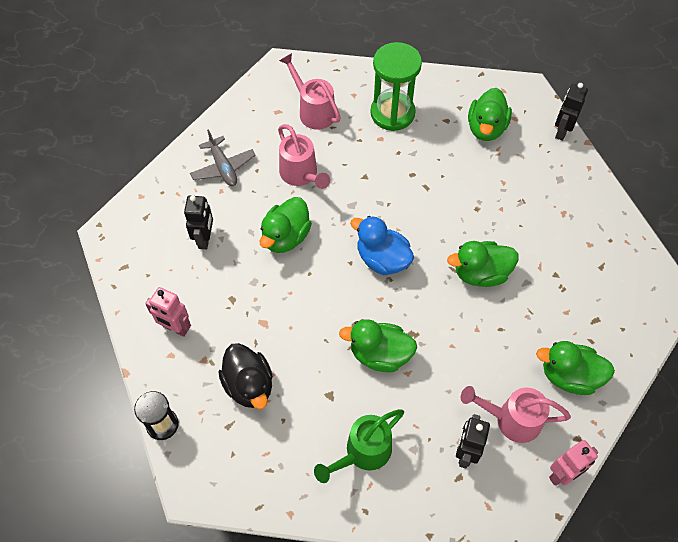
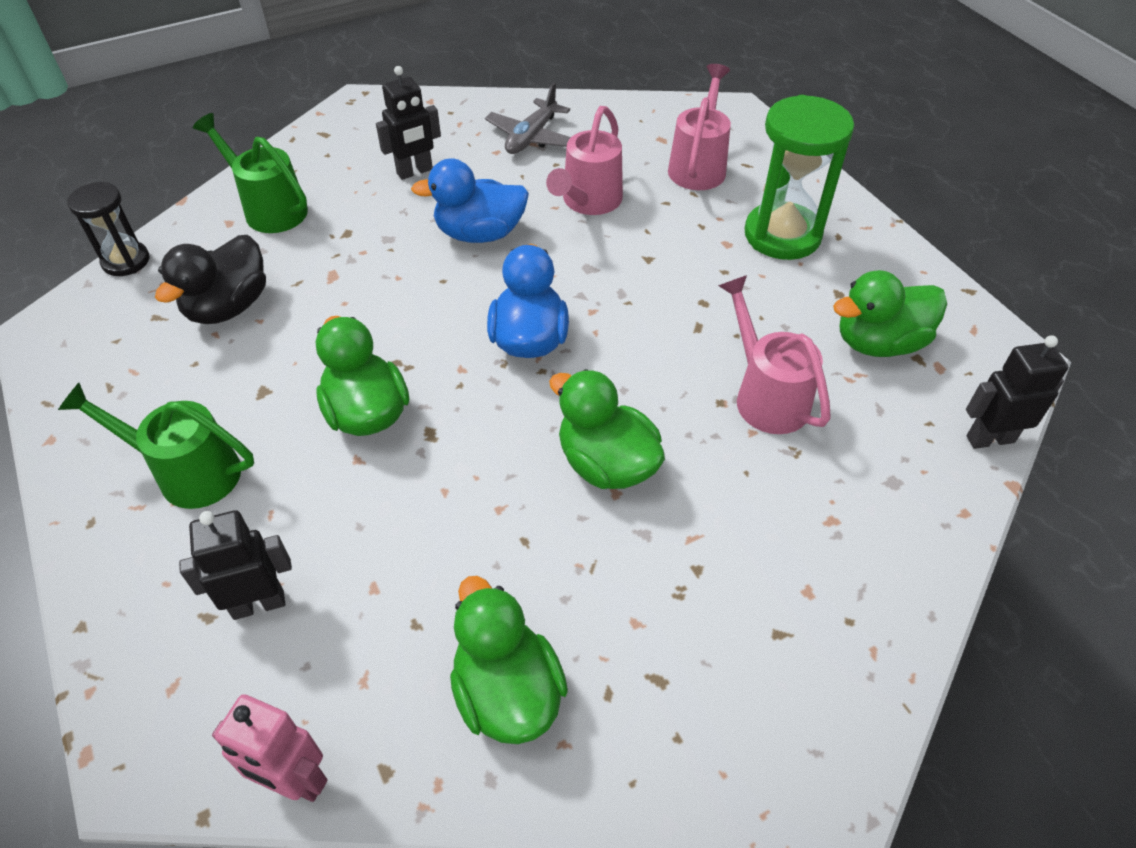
camera: 55 degrees right, 10 degrees down
pink robot [145,287,191,337] -> green watering can [193,113,308,233]
green duck [260,197,312,253] -> blue duck [411,158,529,243]
pink watering can [461,386,571,443] -> pink watering can moved to [718,275,831,434]

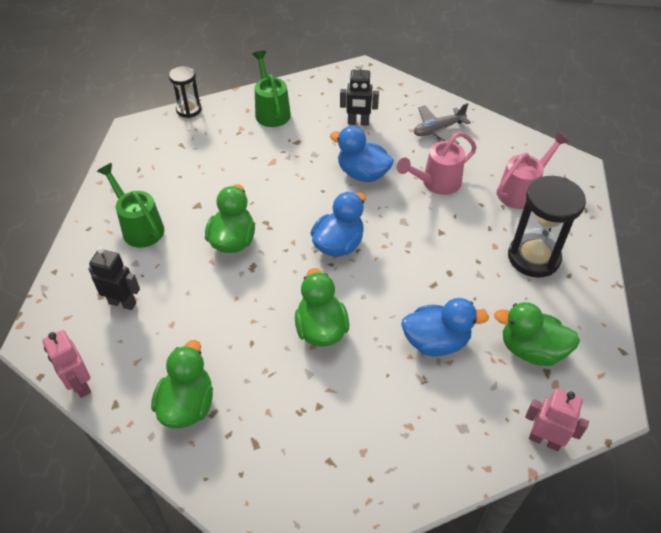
camera: 35 degrees right, 0 degrees up
black duck [155,235,266,324] -> none
pink watering can [718,275,831,434] -> blue duck [401,298,489,356]
green hourglass [745,95,854,260] -> black hourglass [508,176,586,278]
black robot [966,335,1068,449] -> pink robot [525,389,589,451]

